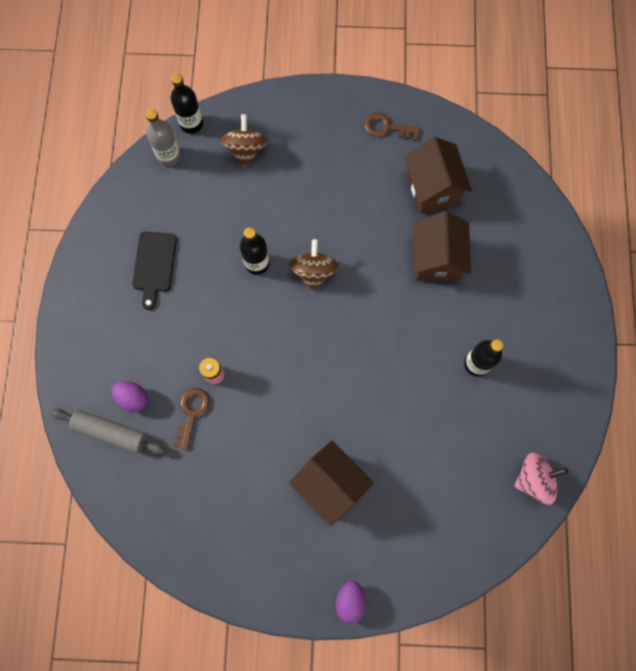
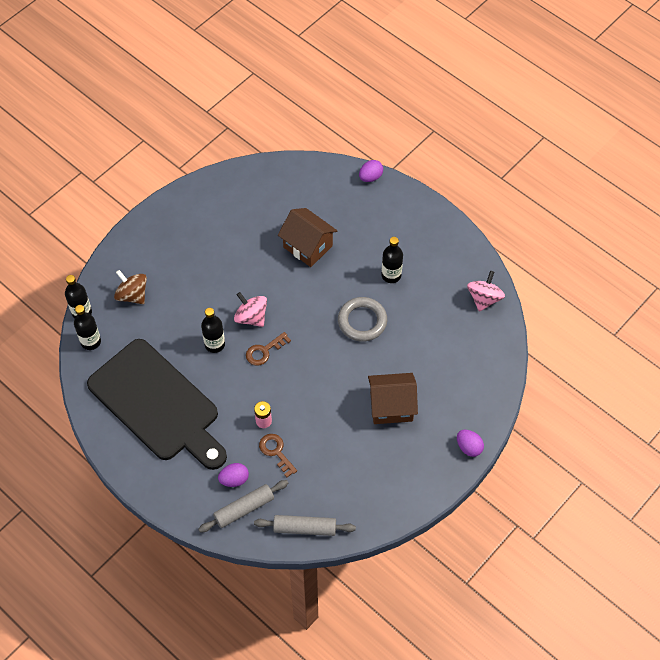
camera: 50 degrees left, 15 degrees down
black cutting board [132,232,177,310] -> black cutting board [87,339,227,470], size x2.41
grey bottle [146,109,181,166] -> black bottle [74,305,101,350]
brown spinning top [289,239,339,291] -> pink spinning top [234,292,267,327]
brown key [364,112,420,141] -> brown key moved to [246,332,291,366]
brown house [404,137,472,213] -> none
none -> grey rolling pin [254,515,356,536]
none -> grey ring [338,297,387,342]
none -> purple egg [359,160,383,182]

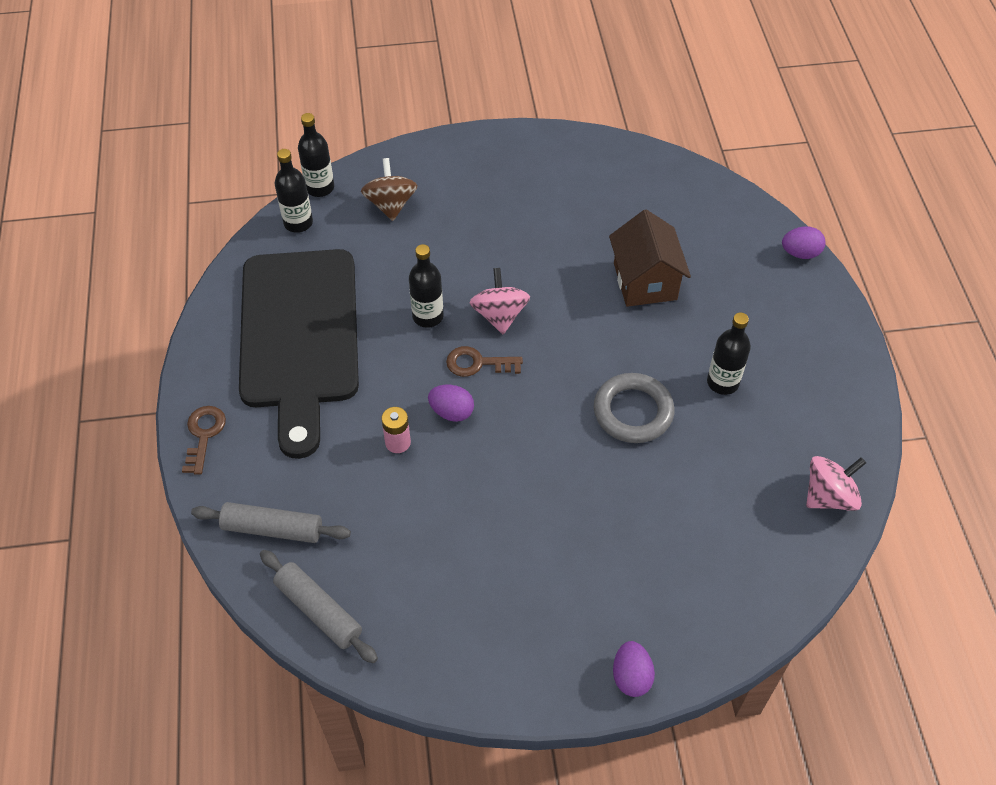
camera: 40 degrees right, 5 degrees down
purple egg [218,463,249,487] -> purple egg moved to [428,385,474,422]
brown key [259,434,297,477] -> brown key moved to [182,406,226,475]
brown house [368,373,418,424] -> none

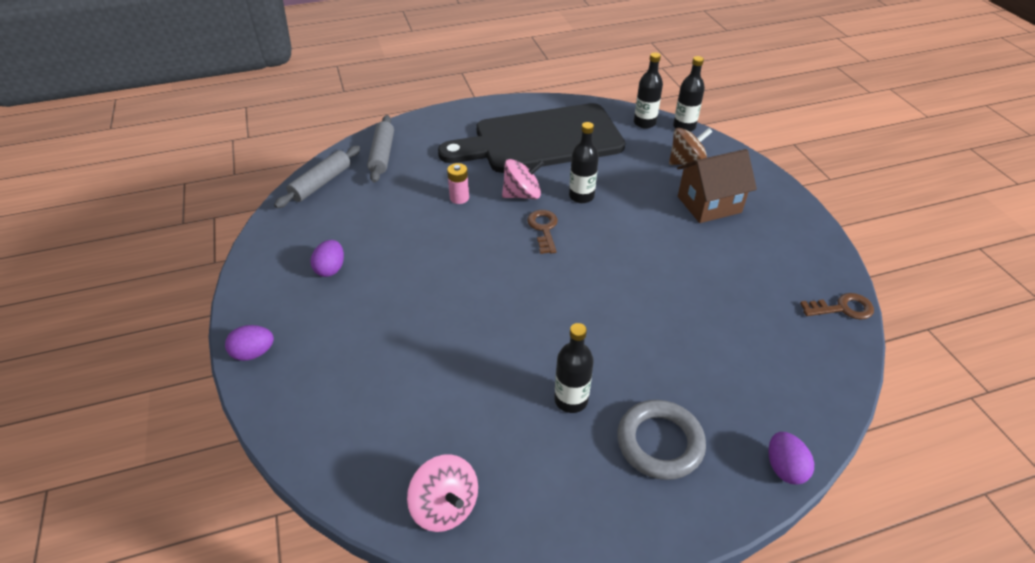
camera: 80 degrees right, 10 degrees down
brown key [182,406,226,475] -> brown key moved to [800,293,874,320]
purple egg [428,385,474,422] -> purple egg moved to [311,240,344,277]
pink spinning top [469,268,530,334] -> pink spinning top moved to [502,159,544,199]
grey ring [594,373,675,443] -> grey ring moved to [617,400,706,480]
brown house [609,210,691,307] -> brown house moved to [677,149,757,223]

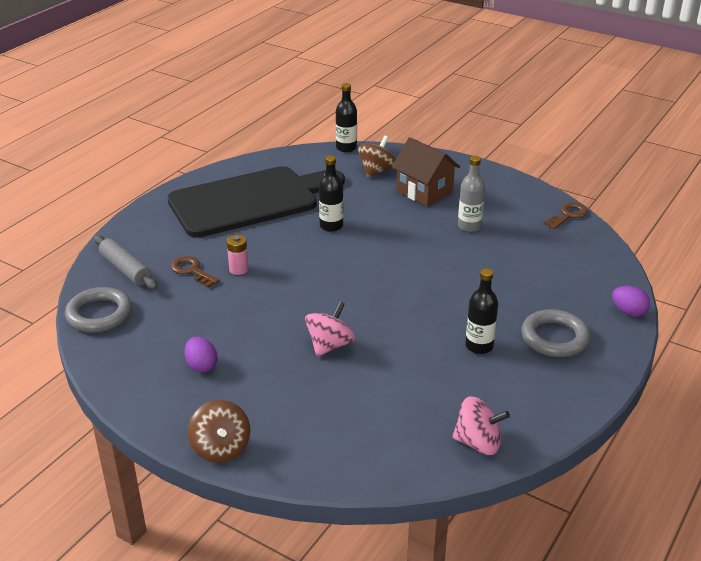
camera: 40 degrees left, 10 degrees down
purple egg [225,325,274,361] -> brown spinning top [188,400,250,463]
grey rolling pin [274,146,360,208] -> grey ring [65,287,132,333]
black cutting board [438,103,625,173] -> black cutting board turned 150 degrees counterclockwise [167,166,345,238]
pink spinning top [502,159,544,199] -> pink spinning top moved to [305,301,355,357]
brown key [527,210,558,254] -> brown key moved to [171,256,219,288]
black bottle [634,52,663,129] -> none
brown house [677,149,757,223] -> brown house turned 75 degrees counterclockwise [392,137,460,207]
none -> grey bottle [458,156,485,232]

